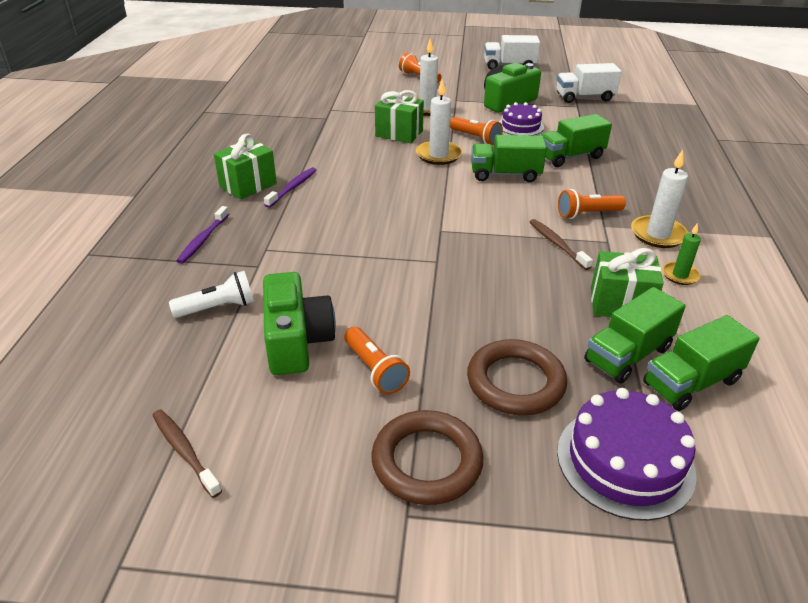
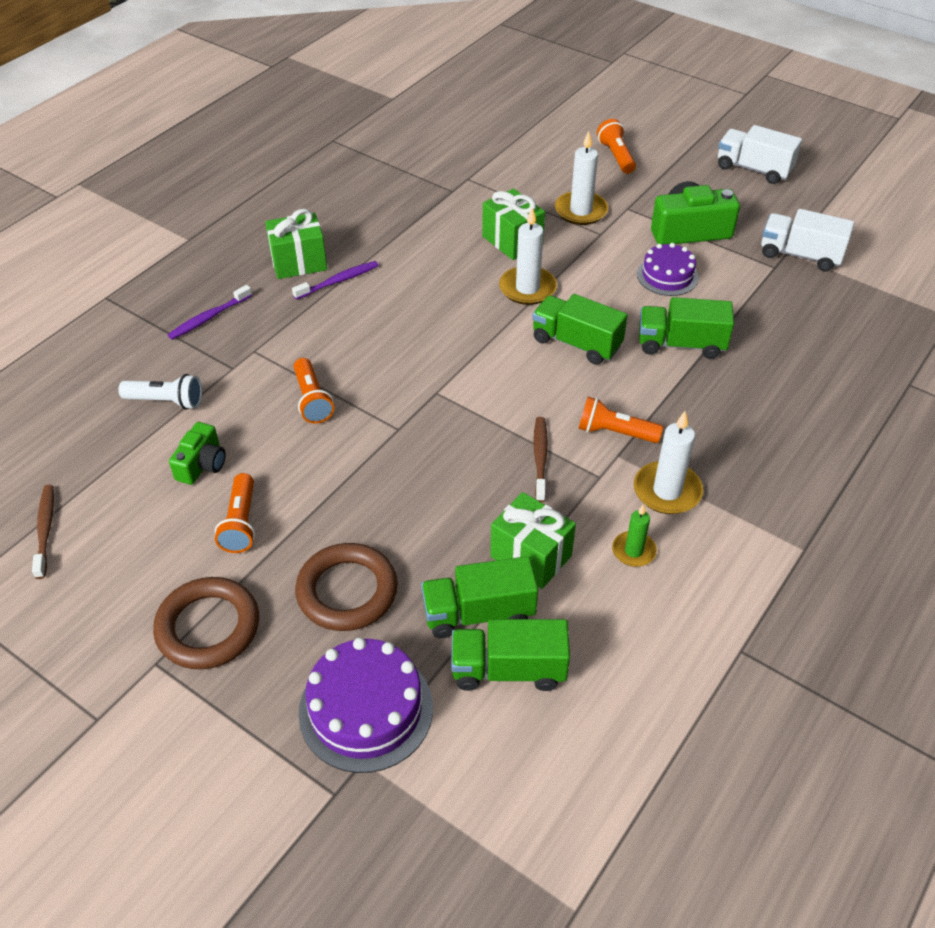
camera: 30 degrees right, 10 degrees up
green camera [263,272,336,375] -> green camera [169,422,226,485], size x0.59
orange flashlight [450,117,503,145] -> orange flashlight moved to [293,358,334,424]

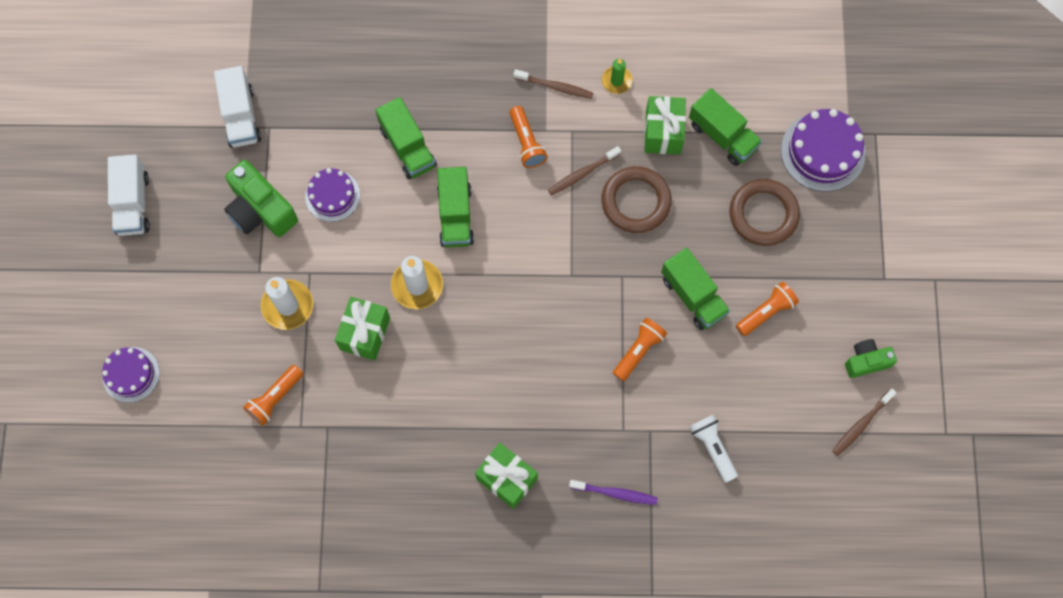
camera: 125 degrees left, 25 degrees up
brown ring [153,577,259,669] -> brown ring moved to [601,166,672,233]
green camera [169,422,226,485] -> green camera moved to [845,339,897,378]
purple toothbrush [292,261,378,300] -> none
green truck [451,619,570,691] -> green truck moved to [661,248,730,330]
orange flashlight [597,119,636,174] -> orange flashlight moved to [243,365,303,426]
white candle [634,411,703,514] -> brown toothbrush [514,69,594,99]
none -> purple cake [102,347,160,403]

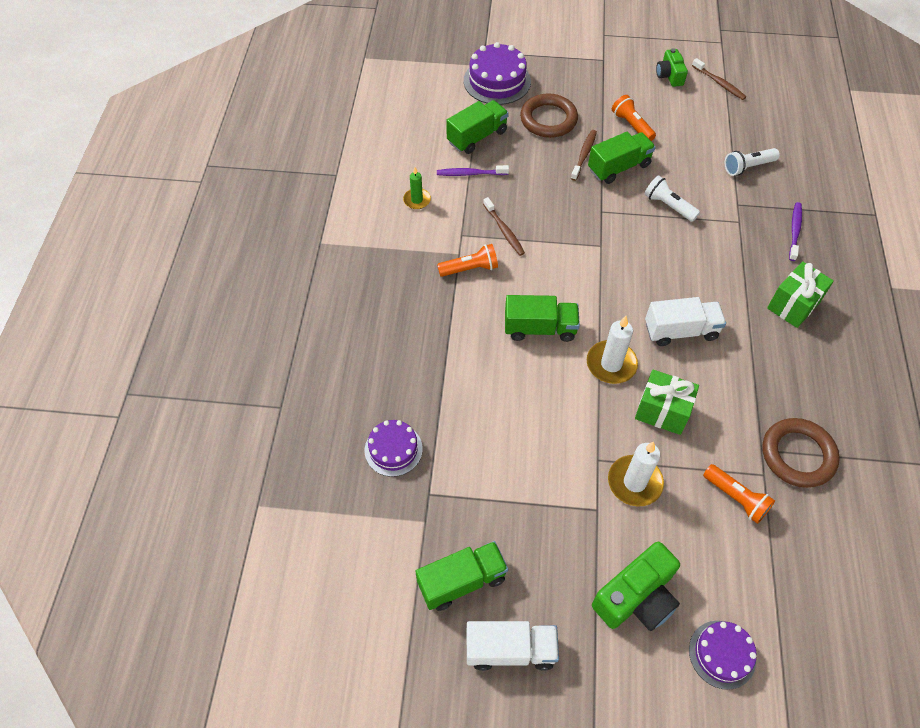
camera: 85 degrees left, 15 degrees down
white truck [214,66,261,148] -> white truck moved to [645,297,726,346]
green camera [224,160,298,237] -> green camera moved to [592,542,680,631]
purple cake [305,168,360,222] -> purple cake moved to [365,420,423,477]
green truck [375,97,437,180] -> green truck moved to [415,541,508,611]
brown toothbrush [514,69,594,99] -> brown toothbrush moved to [571,130,597,181]
brown ring [601,166,672,233] -> brown ring moved to [762,418,840,488]
orange flashlight [613,318,667,381] -> white flashlight [645,175,700,222]
green gift [644,96,686,155] -> purple toothbrush [437,165,509,176]

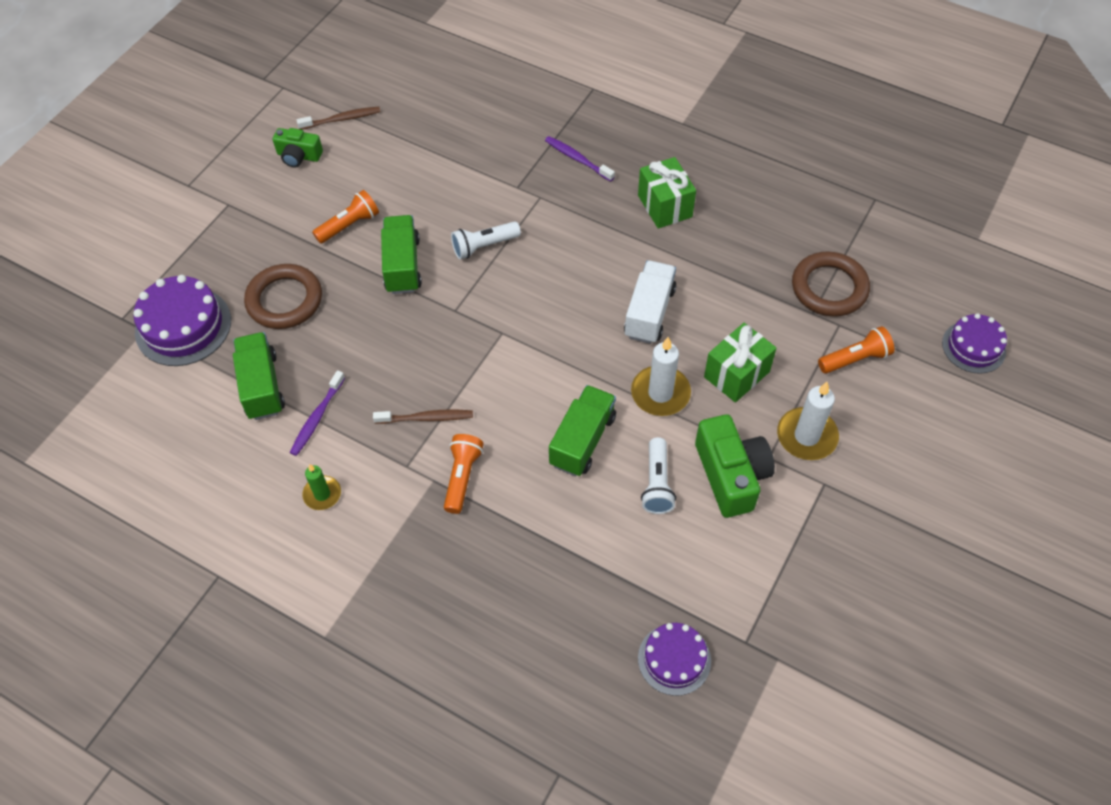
camera: 65 degrees left, 0 degrees up
green truck [415,541,508,611] -> none
white truck [467,621,559,671] -> none
brown toothbrush [571,130,597,181] -> none
green camera [592,542,680,631] -> green camera moved to [695,414,775,518]
orange flashlight [612,95,656,141] -> orange flashlight turned 150 degrees clockwise [312,190,379,244]
purple cake [689,621,757,690] -> purple cake moved to [942,313,1007,374]
white flashlight [725,148,780,176] -> white flashlight moved to [641,437,676,514]

